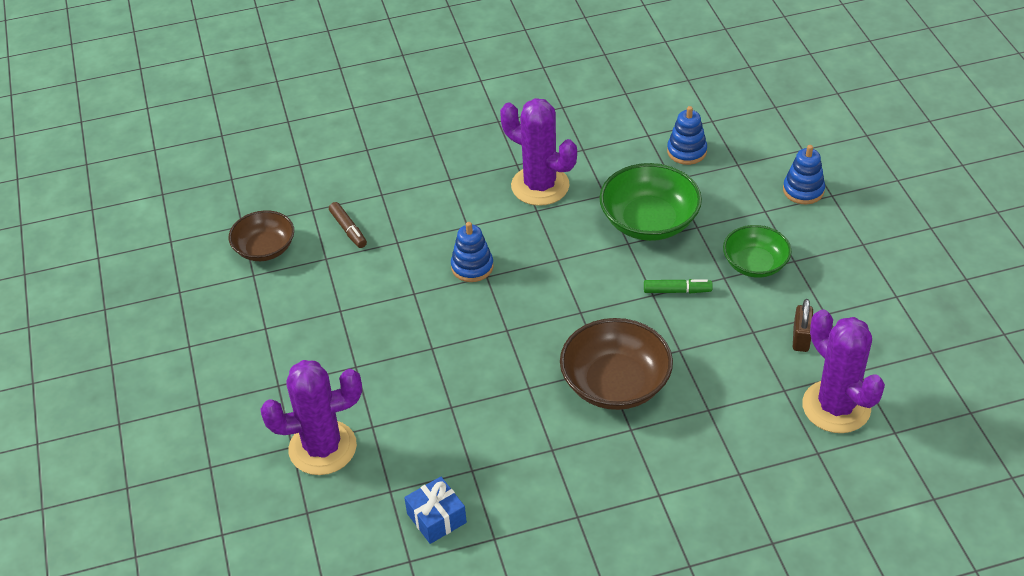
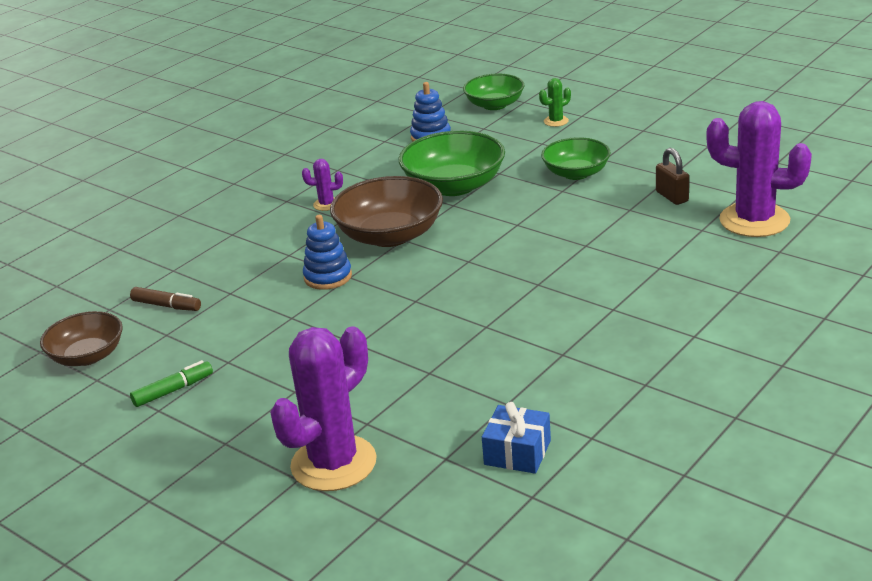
camera: 35 degrees left, 15 degrees down
purple cactus [500,98,577,206] -> purple cactus [302,159,343,211], size x0.43
brown bowl [560,318,673,410] -> brown bowl moved to [330,176,443,247]
green marker [644,279,713,293] -> green marker moved to [130,360,213,407]
blue stacking toy [783,145,825,204] -> green cactus [539,78,571,127]
none -> green bowl [463,74,525,110]

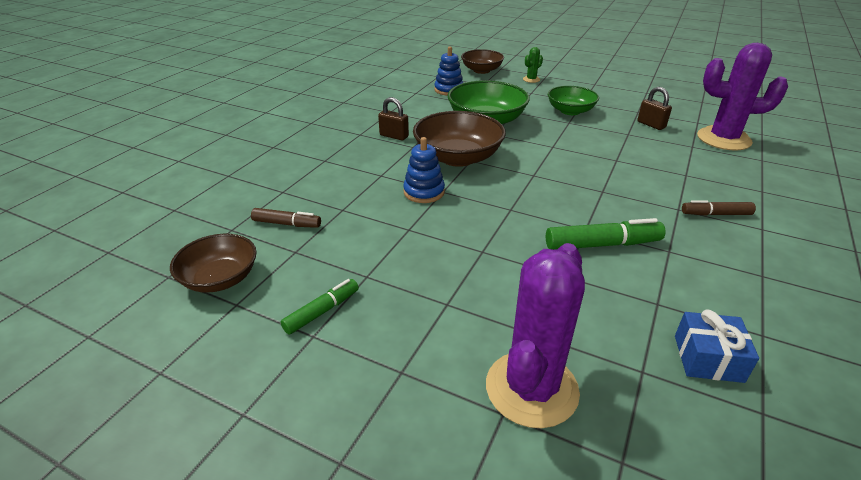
camera: 15 degrees left, 5 degrees up
purple cactus [302,159,343,211] -> brown padlock [378,97,409,141]
green bowl [463,74,525,110] -> brown bowl [461,49,504,74]
none -> green marker [546,218,666,250]
none -> brown marker [682,200,756,216]

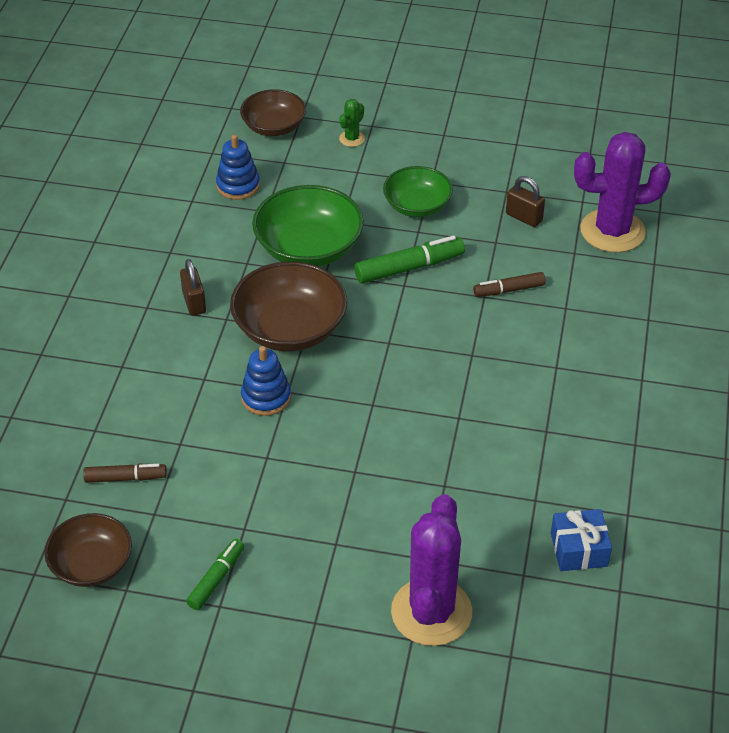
camera: 15 degrees left, 10 degrees up
brown padlock [378,97,409,141] -> brown padlock turned 60 degrees clockwise [180,259,206,316]
green marker [546,218,666,250] -> green marker moved to [354,235,465,284]
brown marker [682,200,756,216] -> brown marker moved to [473,272,546,297]

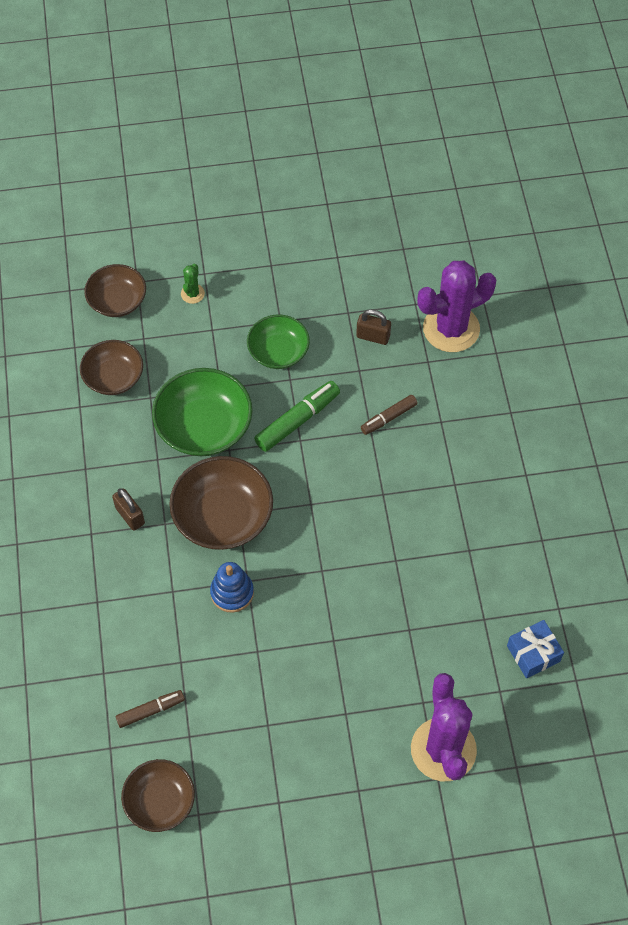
camera: 20 degrees left, 15 degrees up
green marker [186,539,244,610] -> none
blue stacking toy [216,135,260,200] -> brown bowl [80,340,143,395]

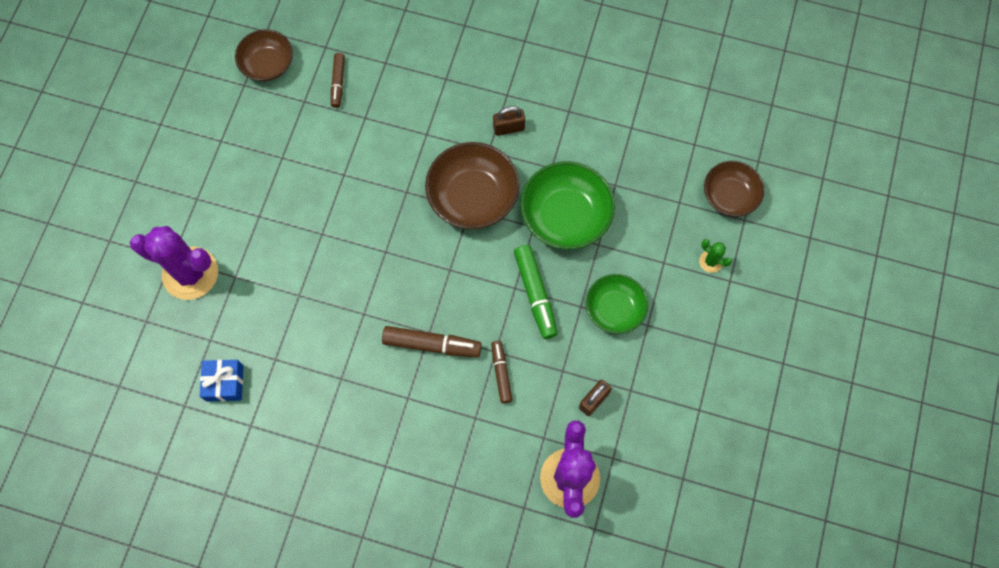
camera: 115 degrees right, 10 degrees up
brown bowl [80,340,143,395] -> none
blue stacking toy [210,562,254,613] -> none
none -> brown marker [382,326,482,357]

